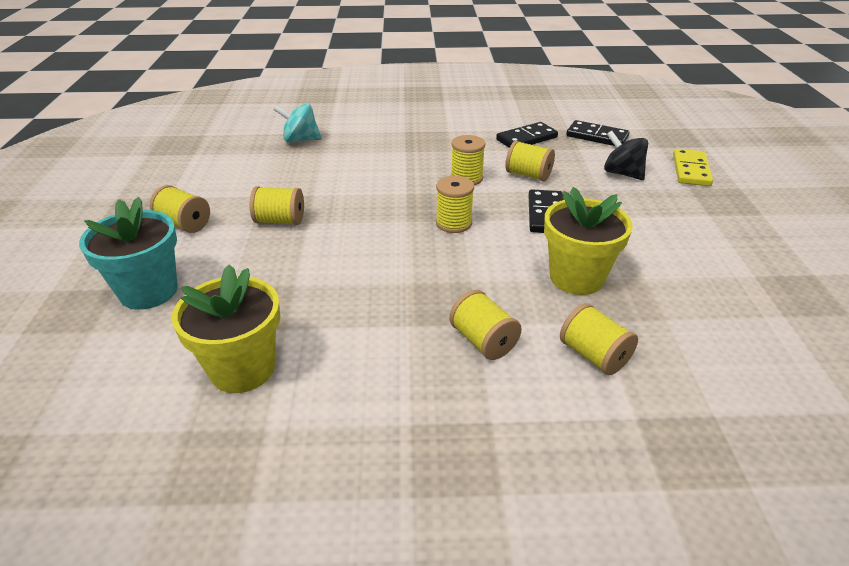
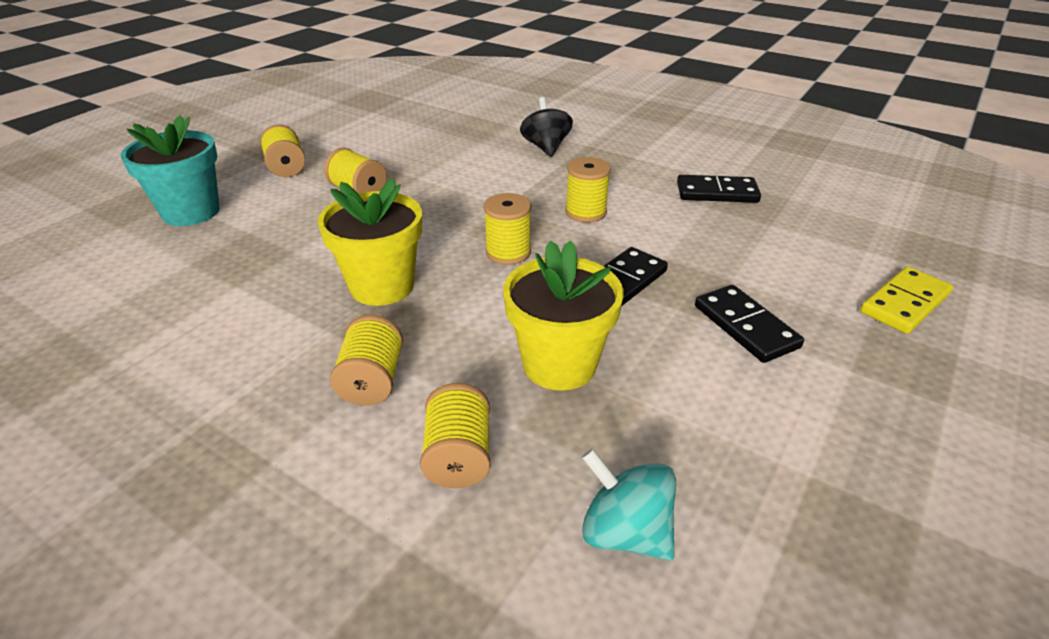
camera: 35 degrees right, 0 degrees up
yellow flower pot [172,264,280,393] -> yellow flower pot moved to [318,178,422,306]
turquoise spinning top [274,103,322,143] -> turquoise spinning top moved to [582,449,676,561]
yellow spool [505,140,555,182] -> none
black domino [566,120,630,146] -> black domino moved to [695,285,804,363]
black spinning top [604,131,648,180] -> black spinning top moved to [520,97,573,156]

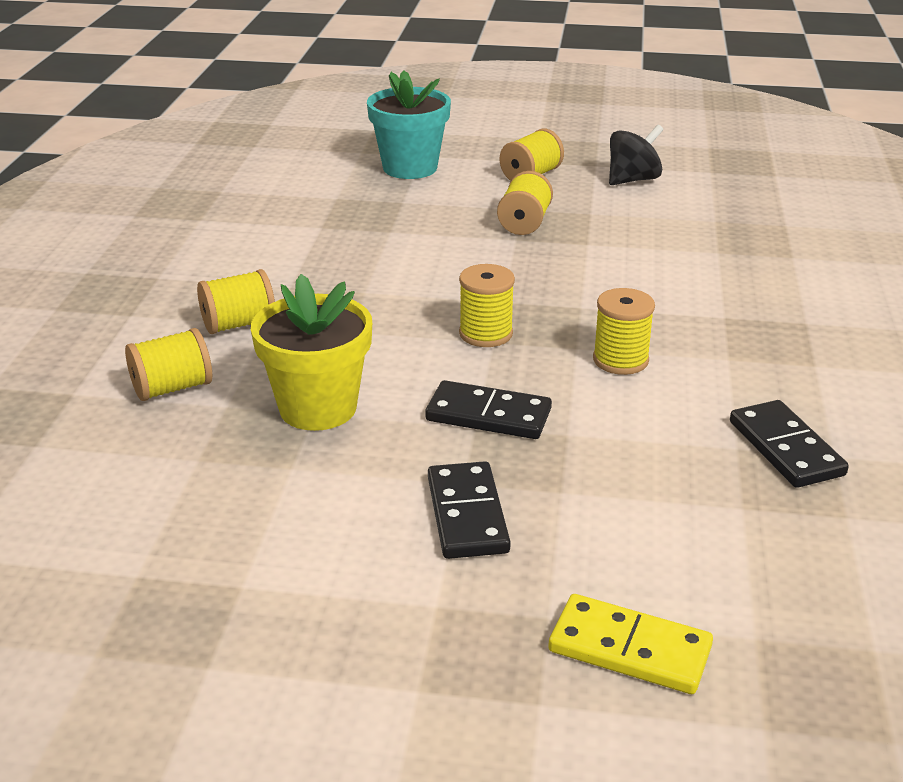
camera: 65 degrees right, 5 degrees down
yellow flower pot [318,178,422,306] -> none
black spinning top [520,97,573,156] -> black spinning top moved to [609,125,664,185]
turquoise spinning top [582,449,676,561] -> none
black domino [695,285,804,363] -> black domino turned 45 degrees counterclockwise [428,461,511,559]

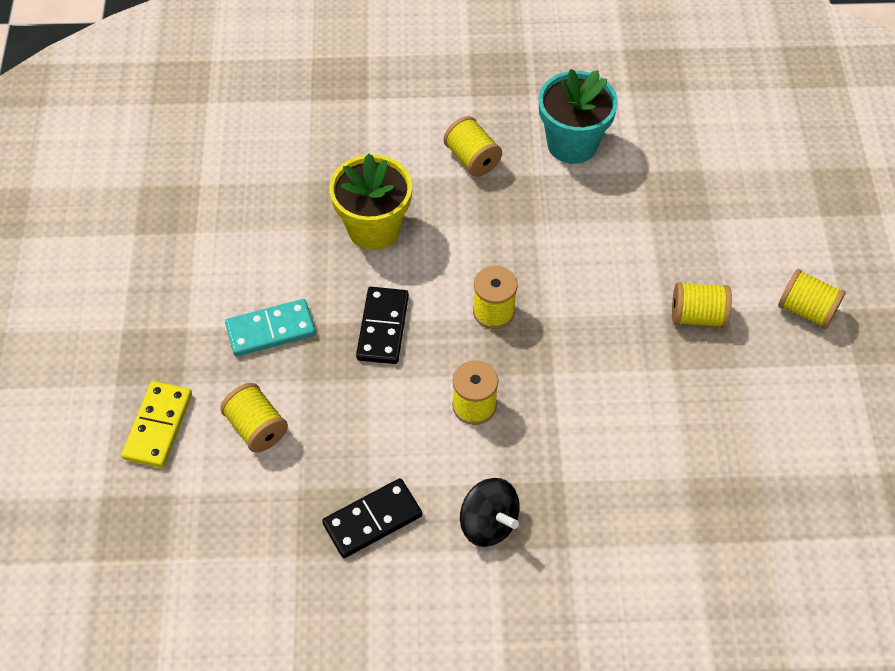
camera: 80 degrees right, 25 degrees up
yellow spool [125,328,212,401] -> yellow spool moved to [220,383,288,453]
turquoise flower pot [367,71,451,179] -> turquoise flower pot moved to [539,69,618,164]
black domino [428,461,511,559] -> turquoise domino [225,299,316,356]
black spinning top [609,125,664,185] -> black spinning top moved to [460,478,520,547]

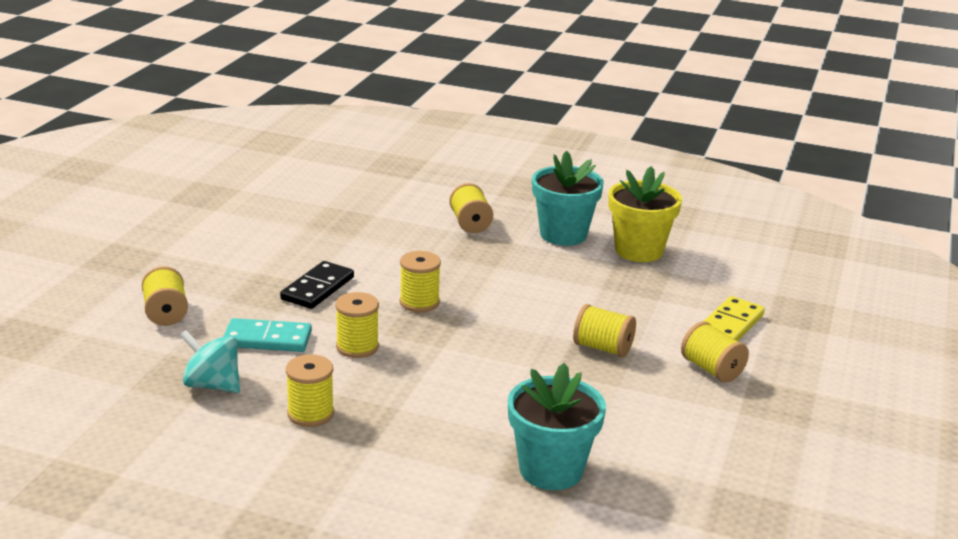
camera: 20 degrees right, 30 degrees down
yellow domino [121,381,192,468] -> yellow domino moved to [704,296,765,341]
turquoise domino [225,299,316,356] -> turquoise domino moved to [223,318,312,352]
black domino [322,478,422,558] -> turquoise spinning top [180,330,240,393]
yellow flower pot [329,153,412,250] -> yellow flower pot moved to [609,166,682,262]
black spinning top [460,478,520,547] -> yellow spool [286,354,334,427]
none -> turquoise flower pot [508,363,606,490]

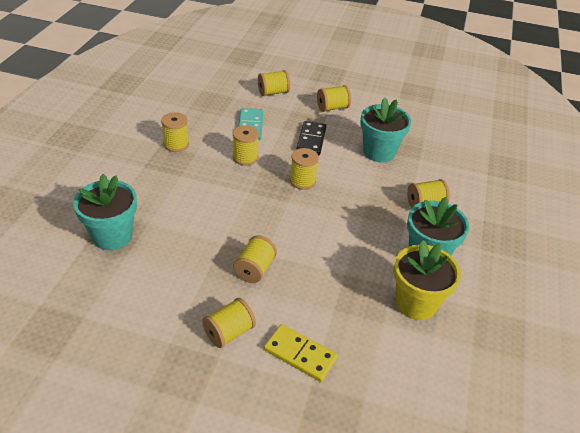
camera: 85 degrees right, 15 degrees up
turquoise spinning top [180,330,240,393] -> none
black domino [280,261,354,309] -> black domino turned 75 degrees clockwise [296,121,326,155]
none -> yellow spool [317,85,351,112]
none -> turquoise flower pot [360,97,411,162]

